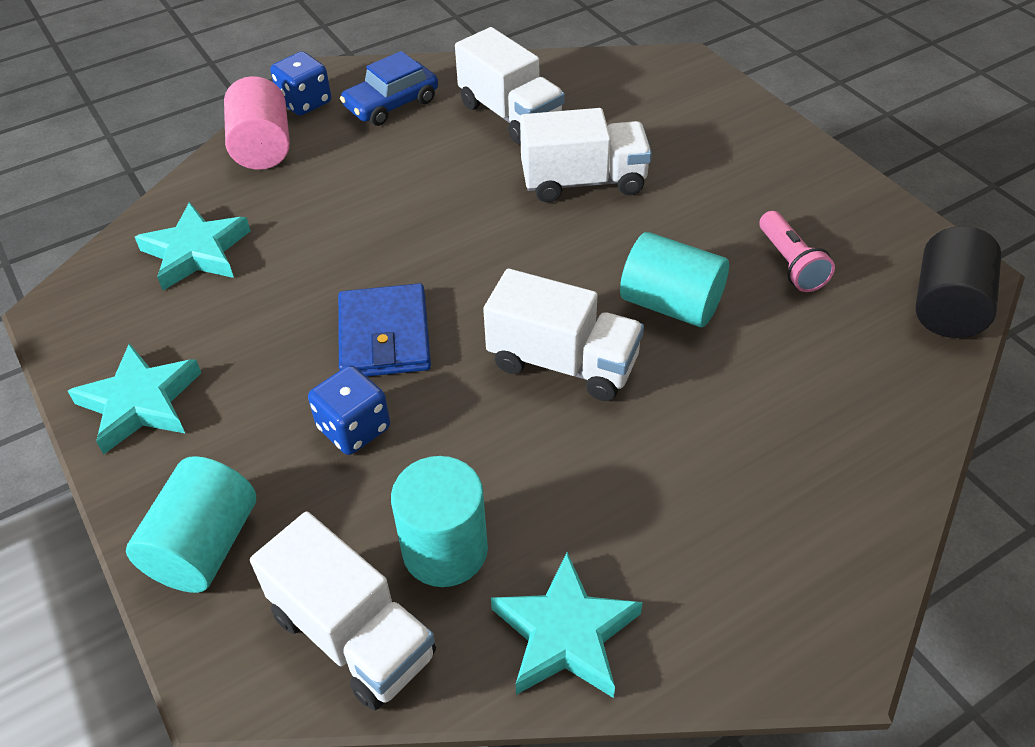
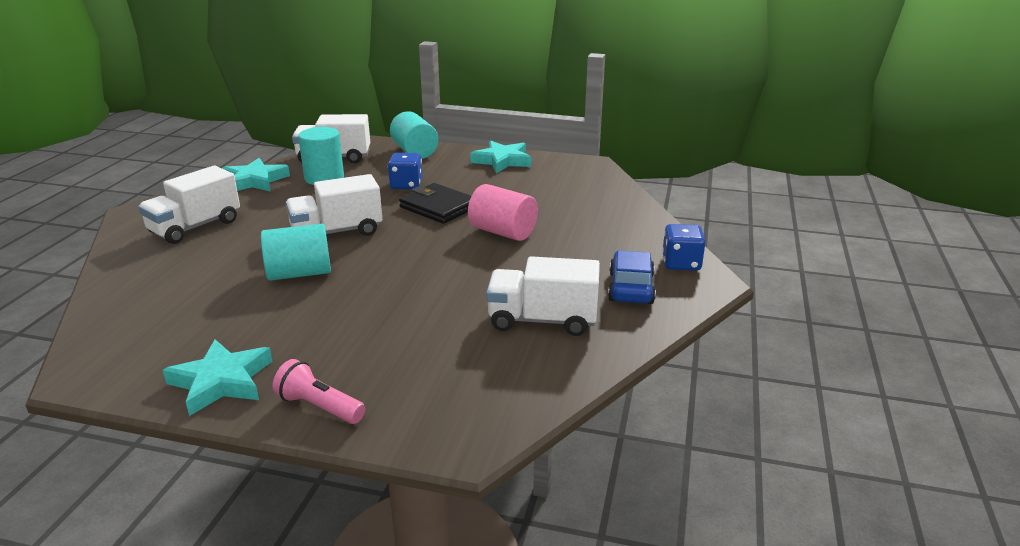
camera: 135 degrees right, 20 degrees down
turquoise star [135,202,250,291] -> turquoise star moved to [163,339,272,416]
pink cylinder [224,76,290,170] -> pink cylinder moved to [468,184,538,241]
blue wallet [338,283,431,377] -> black wallet [399,183,471,224]
white truck [520,108,652,202] -> white truck moved to [138,166,240,244]
pink flashlight [760,211,835,292] -> pink flashlight moved to [272,359,365,424]
black cylinder [915,226,1001,338] -> none

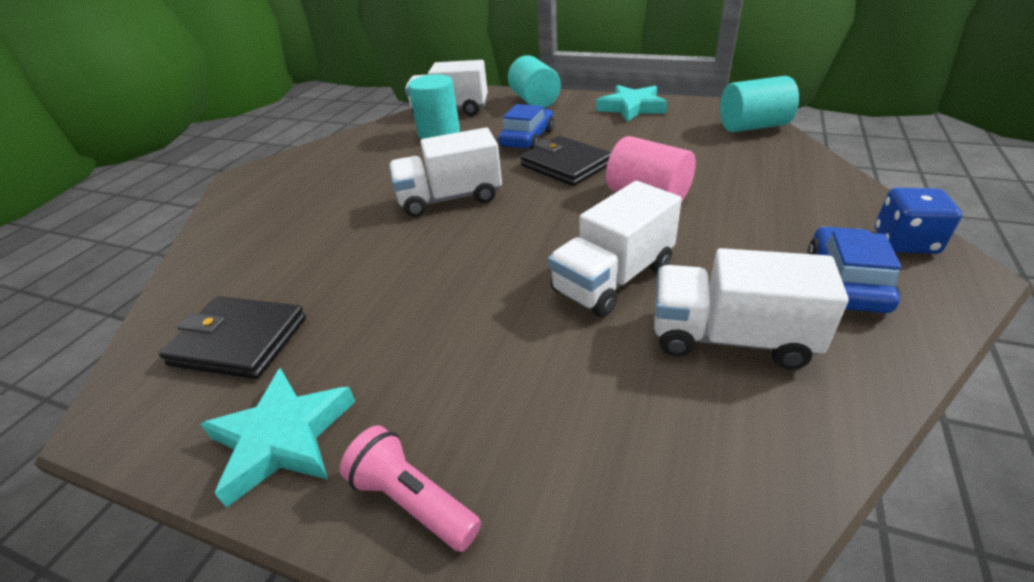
camera: 10 degrees right, 10 degrees up
white truck [138,166,240,244] -> white truck moved to [548,181,682,317]
turquoise star [222,158,290,192] -> none
turquoise cylinder [261,224,331,281] -> turquoise cylinder moved to [720,76,799,132]
blue dice [388,153,422,189] -> blue car [498,104,554,150]
none -> black wallet [159,296,306,379]

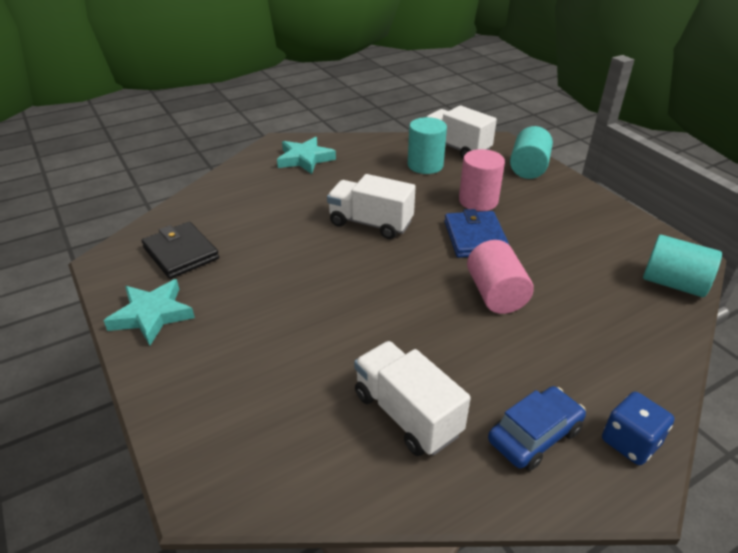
camera: 35 degrees right, 0 degrees up
pink flashlight [340,425,481,552] -> none
blue car [498,104,554,150] -> pink cylinder [459,149,505,211]
black wallet [520,136,611,186] -> blue wallet [445,209,509,258]
white truck [548,181,682,317] -> none
turquoise star [596,85,667,122] -> turquoise star moved to [277,137,336,174]

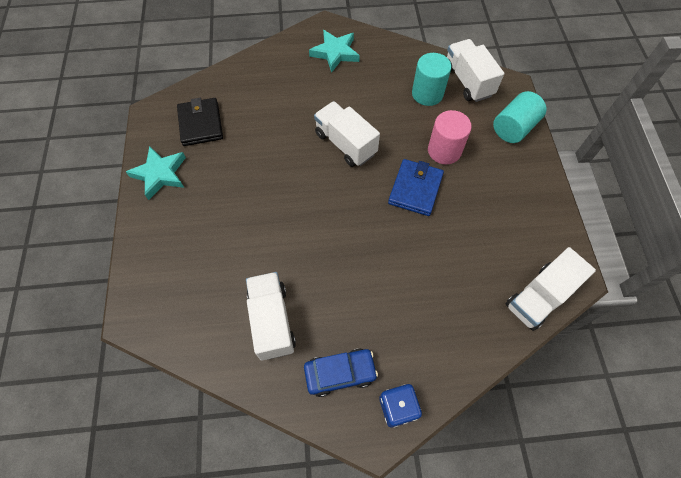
camera: 25 degrees right, 25 degrees up
pink cylinder [467,240,534,314] -> none
turquoise cylinder [643,235,722,297] -> white truck [506,247,596,331]

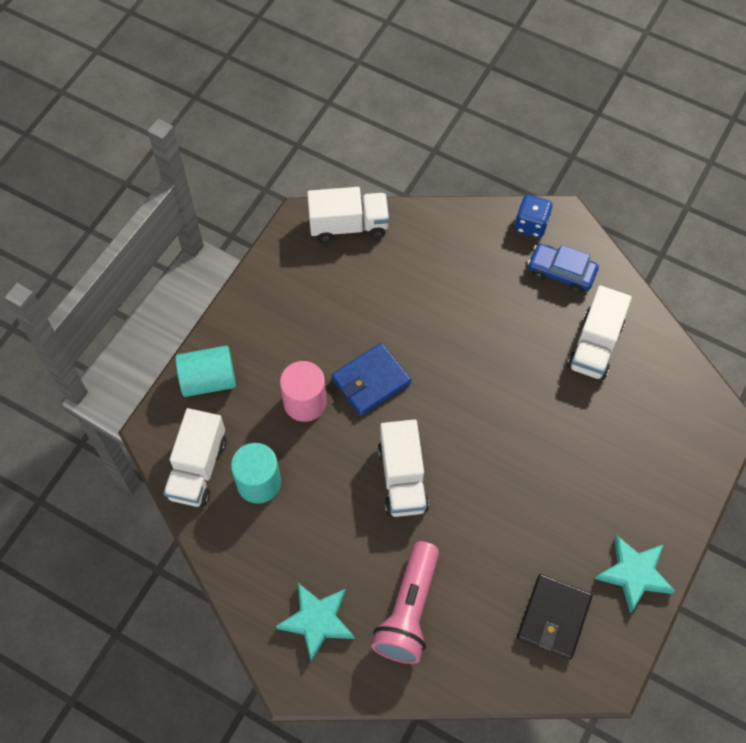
camera: 145 degrees left, 0 degrees up
none -> pink flashlight [371,541,439,664]

